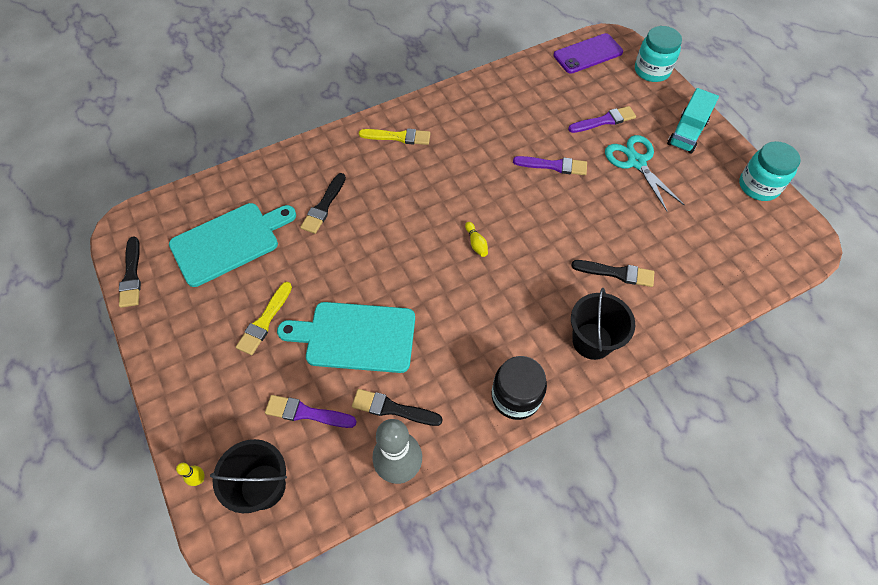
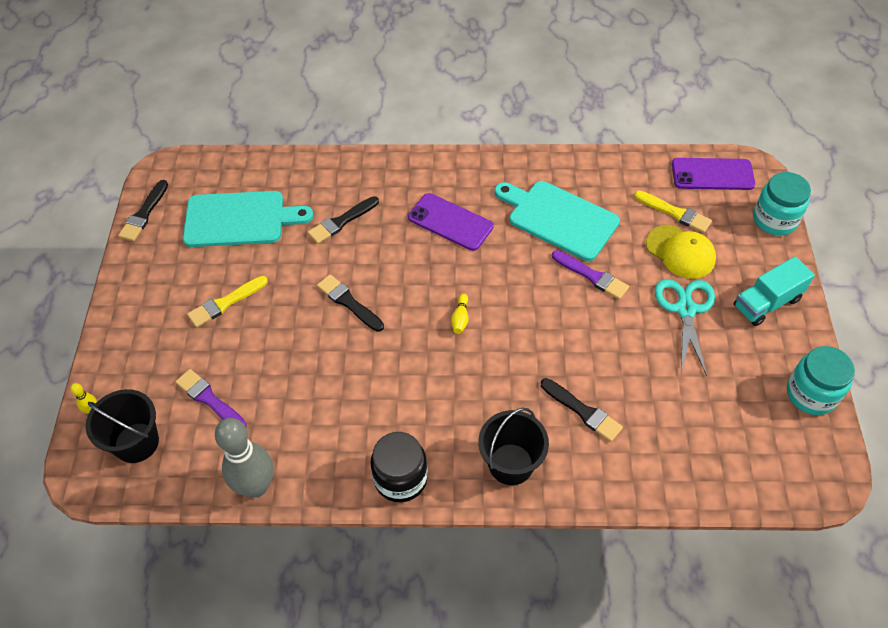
camera: 30 degrees right, 5 degrees down
turquoise cutting board [277,302,415,373] -> turquoise cutting board moved to [495,181,620,261]
black brush [352,389,443,426] -> black brush moved to [317,274,384,332]
yellow brush [359,129,431,145] -> yellow brush moved to [634,190,712,233]
purple brush [568,106,636,133] -> yellow cap [646,225,716,279]
none -> purple phone [408,193,494,251]

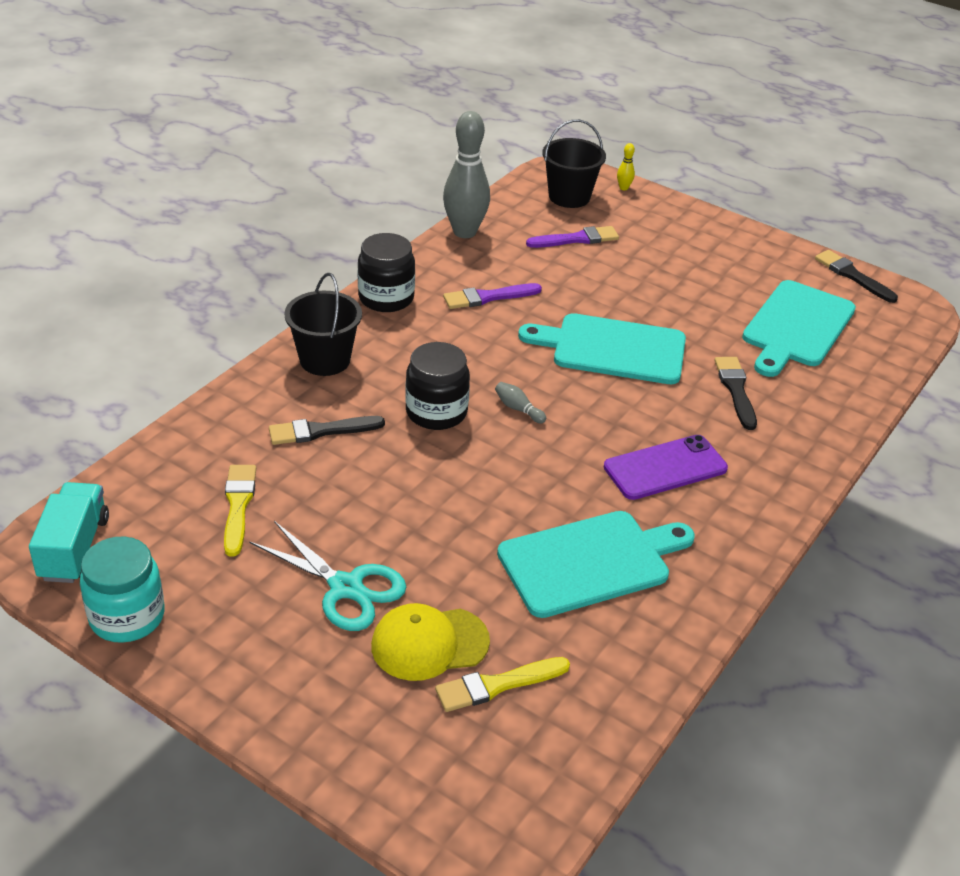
camera: 120 degrees right, 15 degrees down
yellow brush [187,276,268,327] -> yellow brush moved to [224,465,256,556]
black brush [317,274,384,332] -> turquoise cutting board [518,313,686,384]
yellow bowling pin [451,294,468,334] -> grey bowling pin [495,382,546,424]
purple brush [552,250,629,300] -> purple brush moved to [443,283,542,309]
purple phone [672,158,755,190] -> none
turquoise truck [734,256,815,326] -> turquoise truck moved to [29,482,109,583]
turquoise jar [753,172,811,236] -> none
none -> black jar [405,342,470,430]

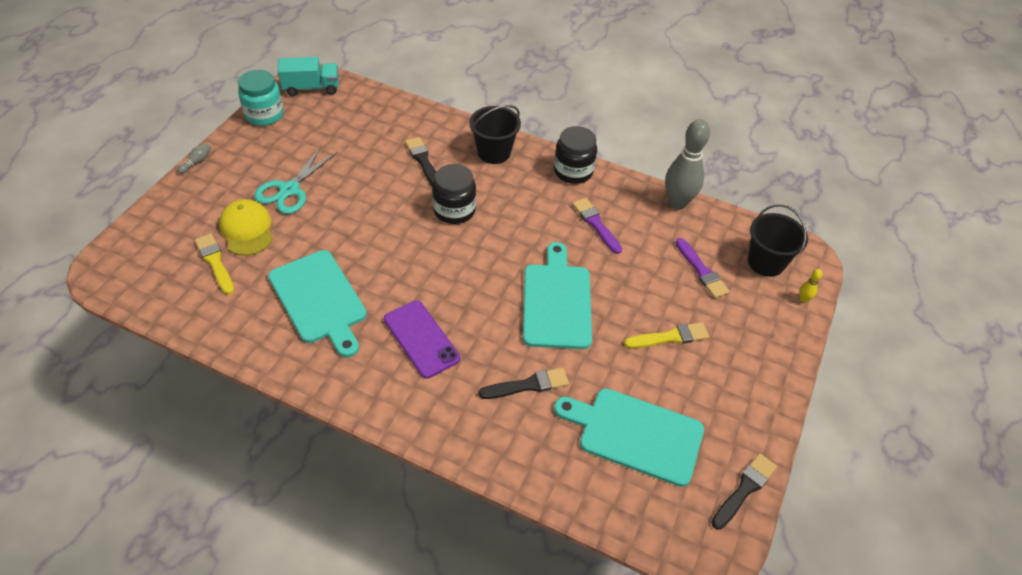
camera: 80 degrees right, 10 degrees up
yellow brush [224,465,256,556] -> yellow brush moved to [624,322,709,348]
grey bowling pin [495,382,546,424] -> grey bowling pin moved to [177,143,211,174]

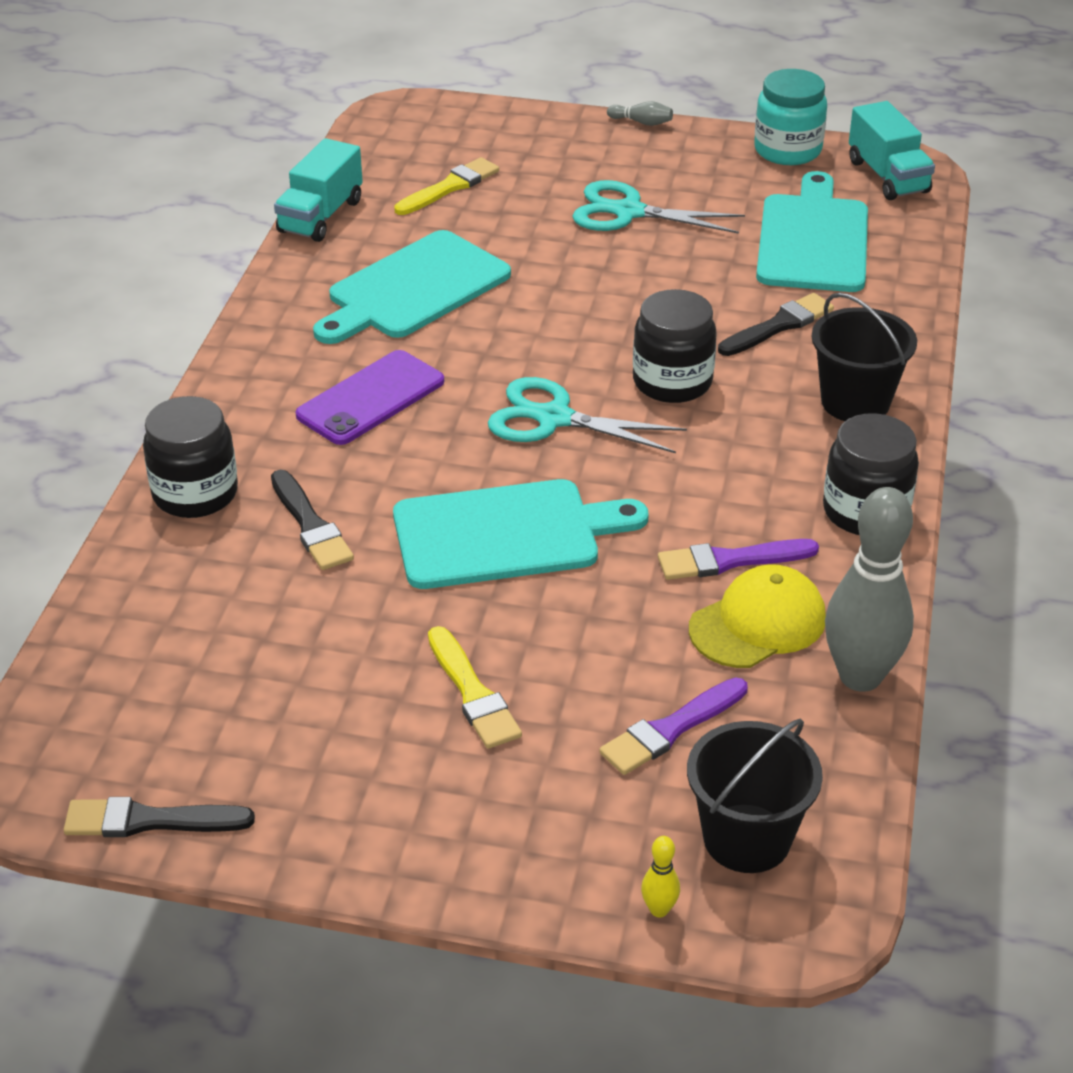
camera: 80 degrees right, 10 degrees down
yellow cap [219,199,273,256] -> yellow cap moved to [689,564,826,668]
turquoise cutting board [554,388,704,487] -> turquoise cutting board moved to [756,171,868,292]
purple brush [572,198,622,254] -> purple brush turned 150 degrees counterclockwise [658,539,819,580]
black brush [711,453,777,530] -> black brush turned 150 degrees clockwise [64,797,255,837]
none -> black jar [143,396,238,518]
none -> turquoise truck [274,138,363,242]
none -> turquoise scissors [488,377,687,453]

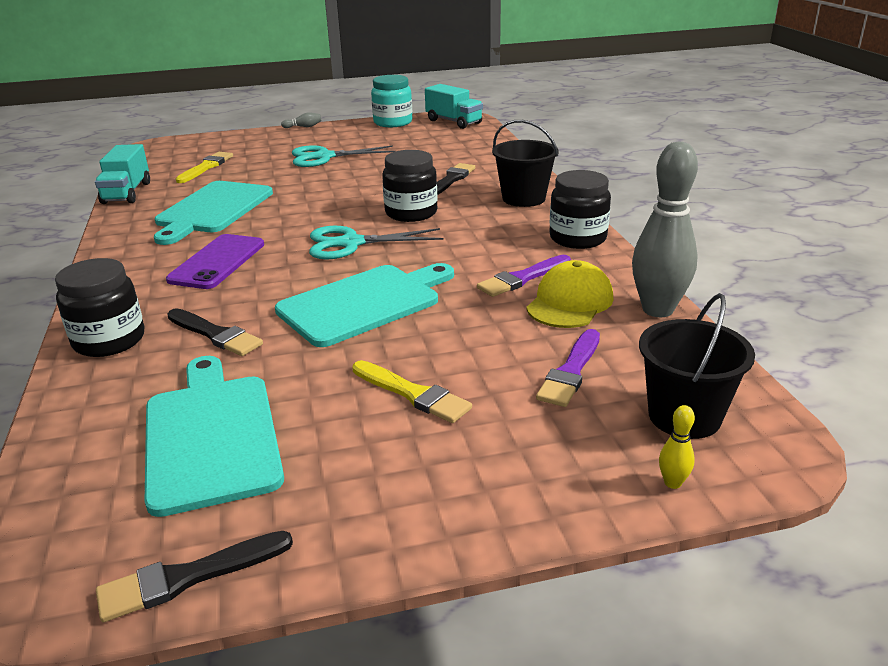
camera: 25 degrees left, 10 degrees down
turquoise cutting board [756,171,868,292] -> turquoise cutting board moved to [145,356,284,517]

